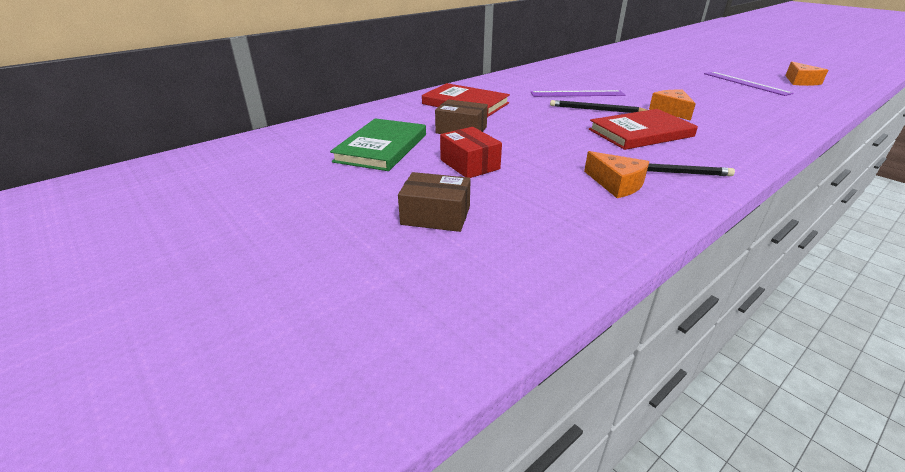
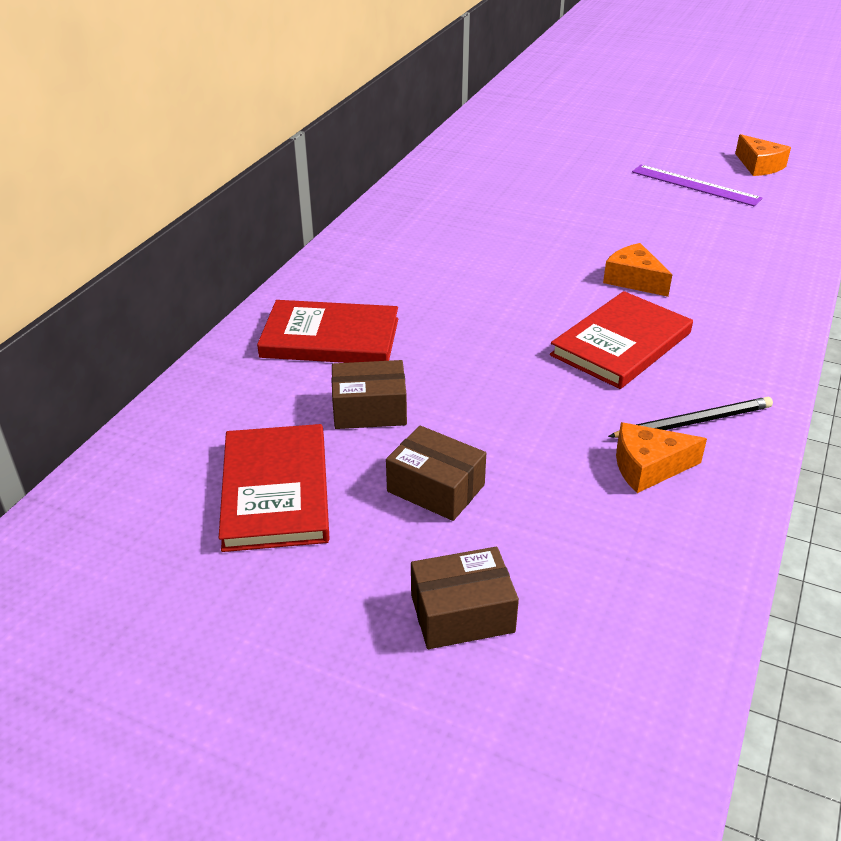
camera: 25 degrees left, 5 degrees up
green book [330,118,426,171] -> red book [219,424,330,552]
red box [440,127,502,178] -> brown box [386,426,486,521]
purple ruler [531,90,625,97] -> none
black pencil [550,100,647,113] -> none
orange cheese [584,151,649,198] -> orange cheese turned 150 degrees clockwise [616,422,707,493]

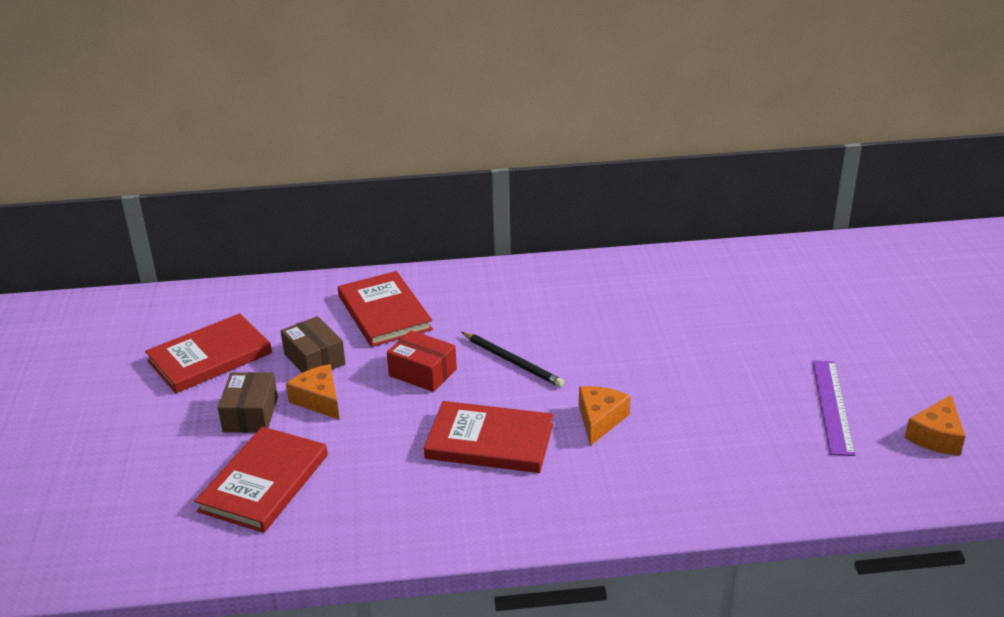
camera: 60 degrees right, 5 degrees down
brown box [411,547,519,649] -> none
black pencil [608,397,773,438] -> black pencil moved to [461,332,564,387]
orange cheese [616,422,707,493] -> orange cheese moved to [286,364,340,420]
none -> red book [194,427,328,533]
none -> red box [387,330,457,392]

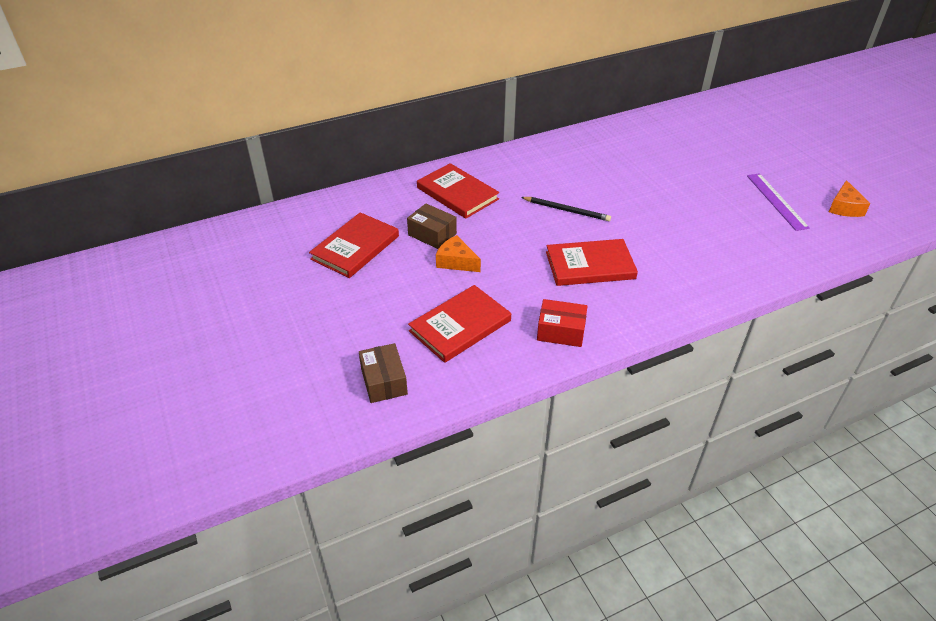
camera: 20 degrees left, 10 degrees up
red book [194,427,328,533] -> red book turned 45 degrees clockwise [408,285,511,363]
brown box [218,372,278,433] -> brown box moved to [359,343,408,403]
red box [387,330,457,392] -> red box moved to [537,299,587,347]
orange cheese [579,386,631,446] -> none

